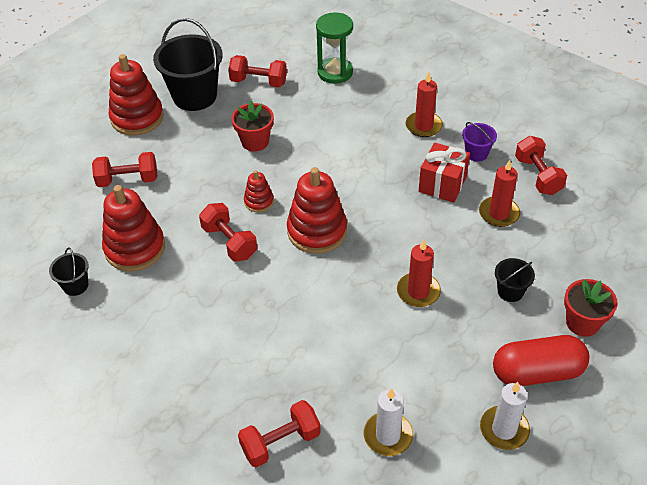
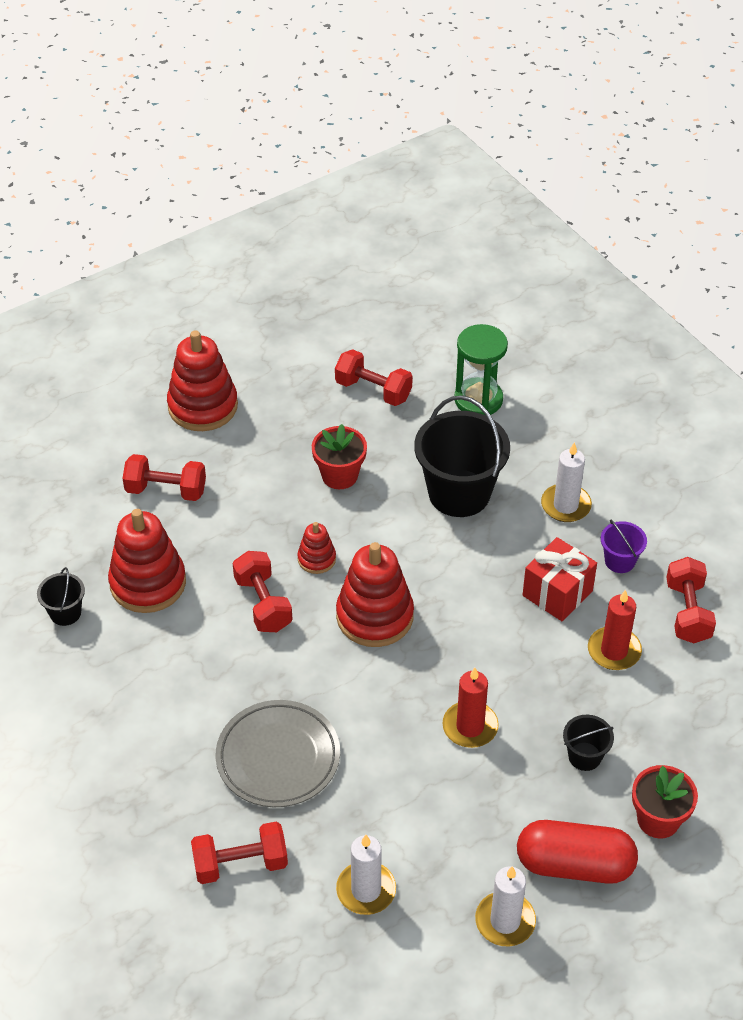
camera: 15 degrees right, 0 degrees up
black bucket [153,18,223,111] -> black bucket moved to [414,395,510,517]
red candle [406,72,443,137] -> white candle [541,442,592,522]
none -> grey plate [216,700,340,807]

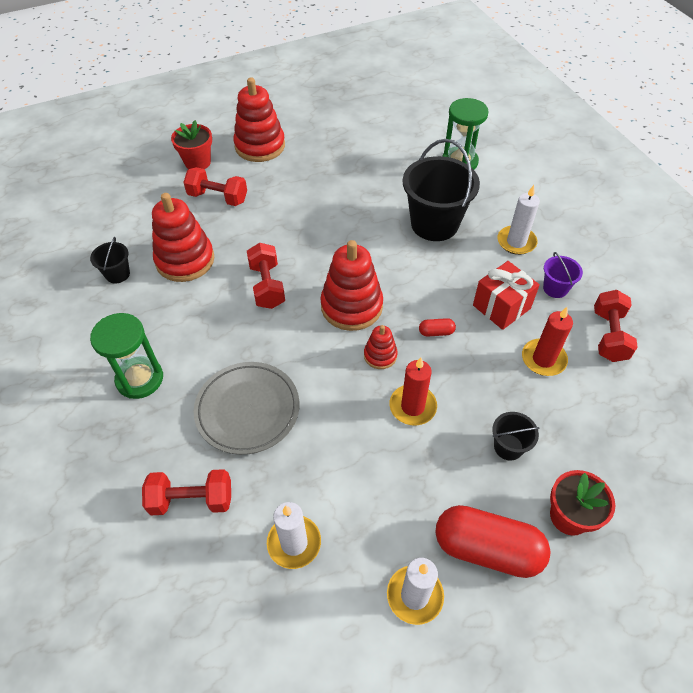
camera: 10 degrees right, 5 degrees up
red stacking toy [297,522,336,574] -> red stacking toy moved to [364,325,398,369]
red flower pot [312,424,367,489] -> red flower pot moved to [171,120,212,169]
red dumbbell [335,349,413,406] -> none
none -> green hourglass [90,313,163,399]
none -> red capsule [419,318,456,337]

